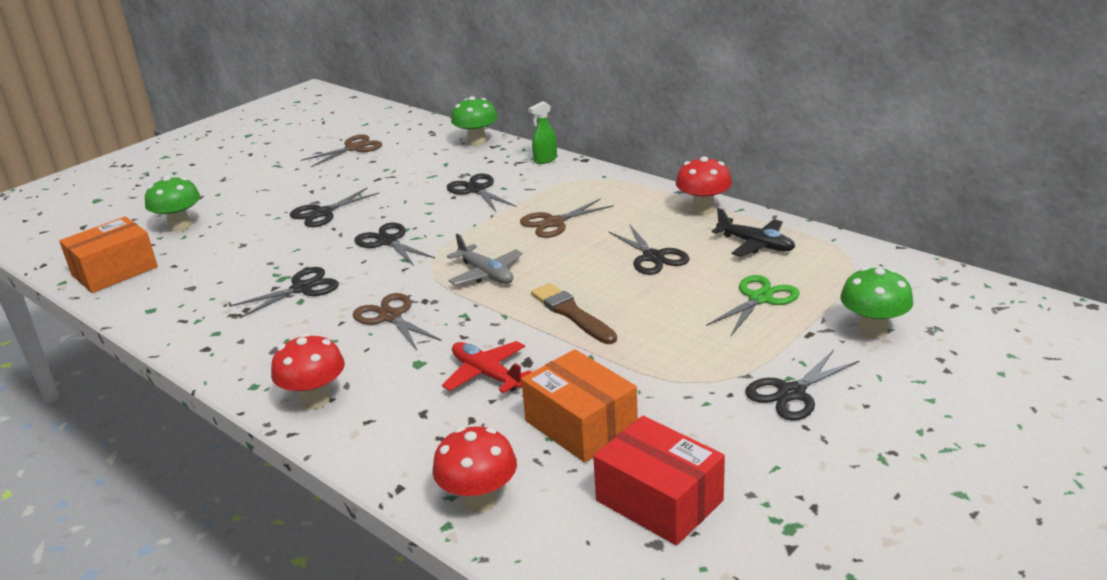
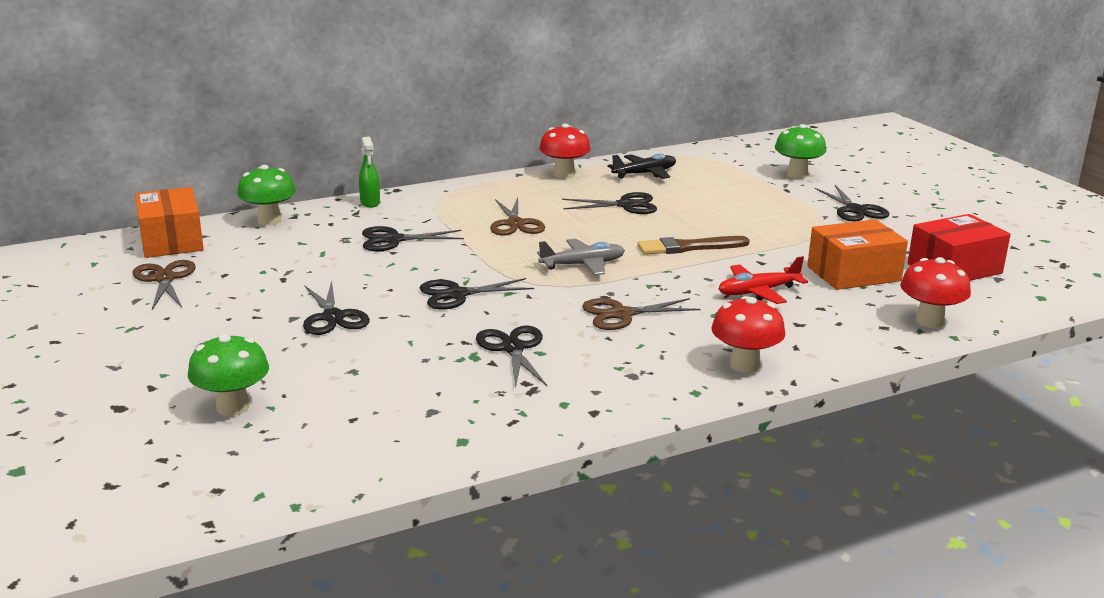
camera: 70 degrees left, 5 degrees down
orange box [59,216,158,293] -> orange box moved to [135,187,204,258]
green scissors [706,275,800,336] -> none

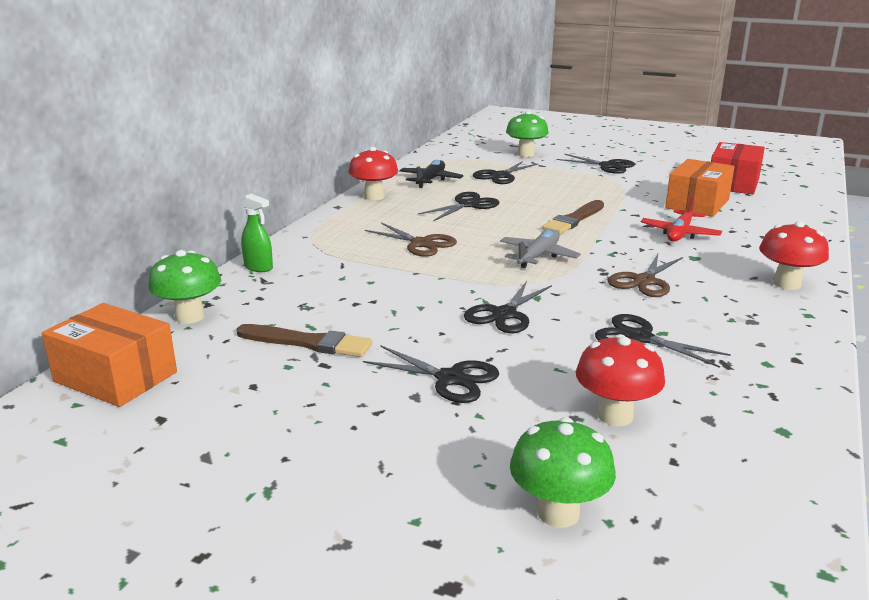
camera: 40 degrees left, 0 degrees up
brown scissors [133,260,196,310] -> none
black scissors [362,226,464,251] -> black scissors moved to [473,161,539,184]
red mushroom [900,257,971,328] -> red mushroom moved to [576,334,665,426]
none -> brown brush [236,324,372,357]

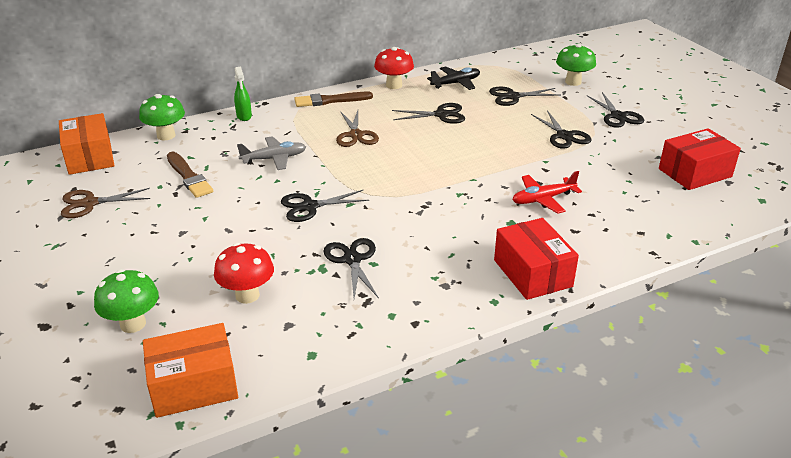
camera: 40 degrees right, 10 degrees up
black scissors [363,345,499,403] -> black scissors moved to [531,110,592,149]
grey plane [500,230,581,268] -> grey plane moved to [237,136,306,170]
brown brush [542,200,604,234] -> brown brush moved to [294,92,373,107]
brown scissors [608,254,683,297] -> brown scissors moved to [61,188,150,218]
orange box [665,159,735,217] -> orange box moved to [143,323,238,418]
red mushroom [759,221,829,290] -> red box [494,218,579,300]

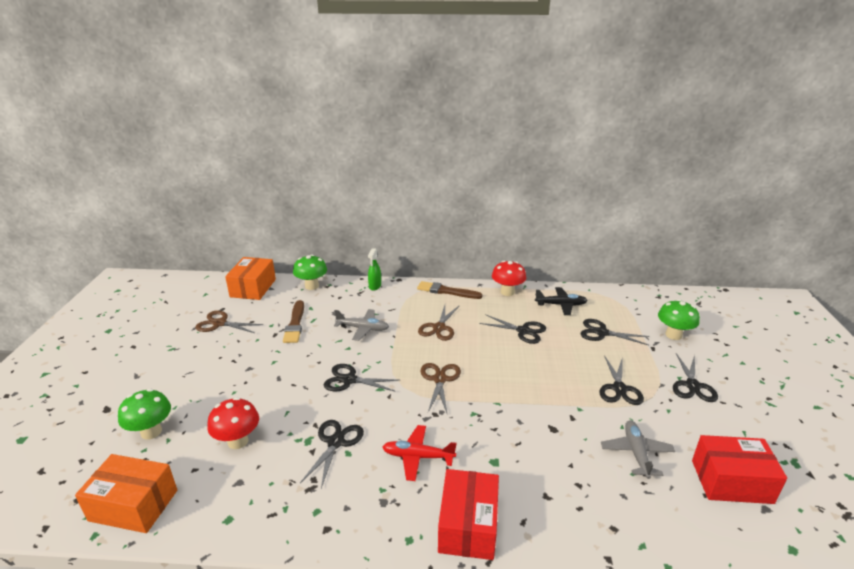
camera: 30 degrees right, 5 degrees down
red plane [513,171,582,214] -> red plane moved to [382,425,457,481]
none -> brown scissors [420,363,461,413]
none -> grey plane [601,420,675,479]

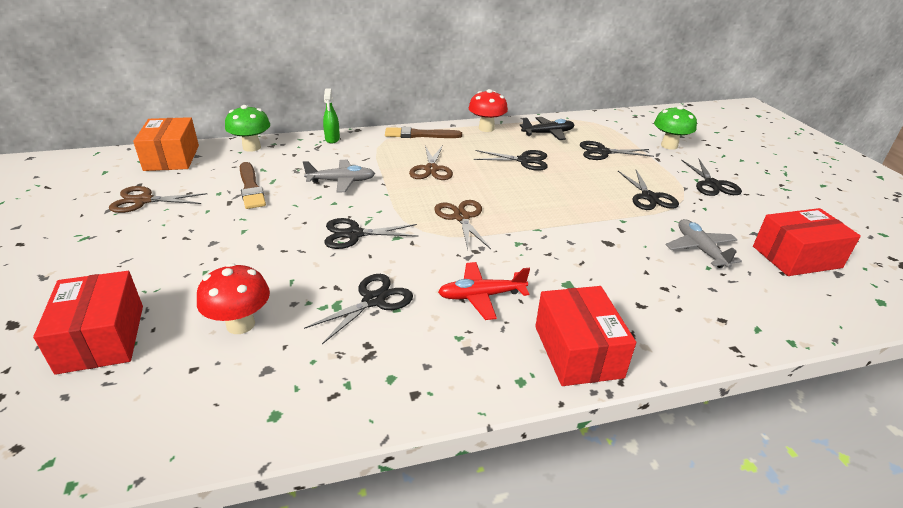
camera: 20 degrees left, 5 degrees up
orange box [75,454,177,533] -> none
green mushroom [118,389,171,440] -> red box [33,271,143,375]
black scissors [300,420,364,488] -> black scissors turned 45 degrees clockwise [304,274,413,344]

